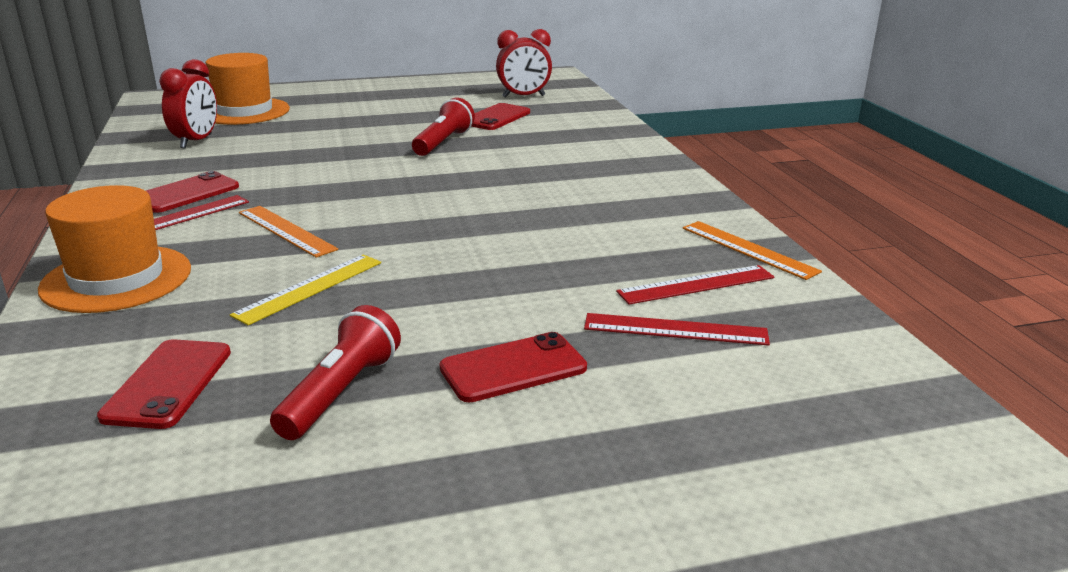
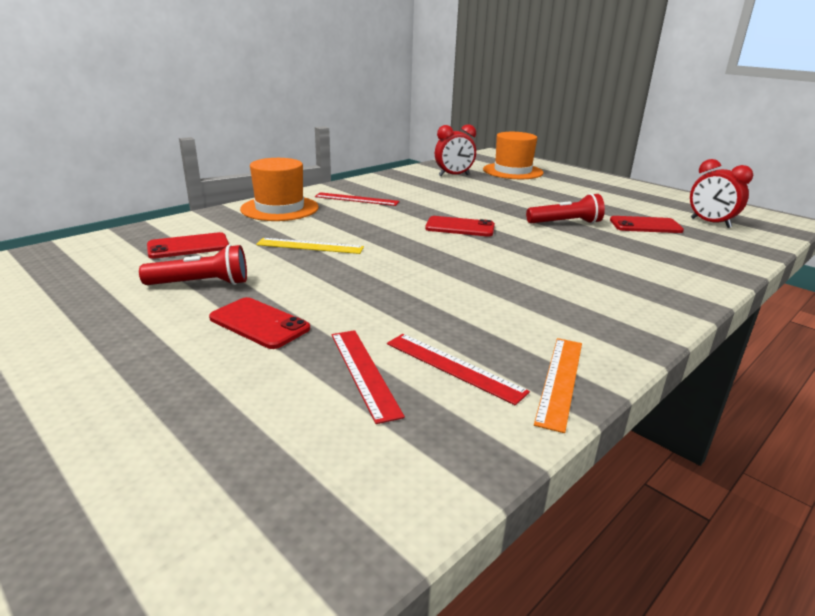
camera: 60 degrees right, 0 degrees up
red phone [146,171,239,213] -> red phone moved to [425,216,495,237]
orange ruler [239,206,338,258] -> none

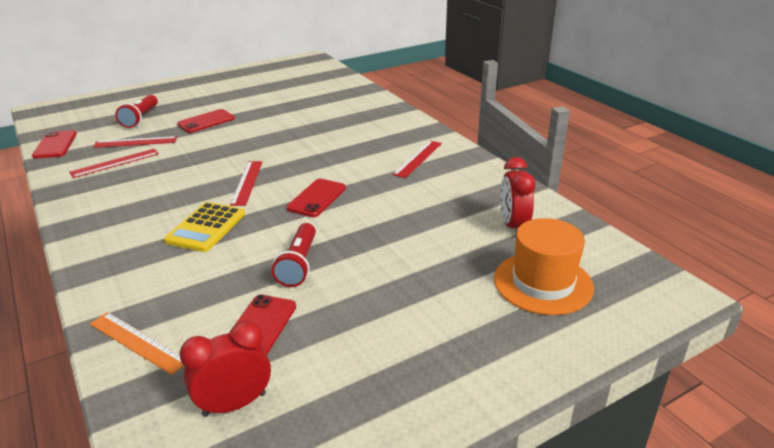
camera: 105 degrees right, 5 degrees up
red flashlight [139,245,247,285] -> red flashlight moved to [115,95,158,128]
red phone [147,232,229,259] -> red phone moved to [32,130,77,159]
orange hat [240,158,319,221] -> none
yellow ruler [256,238,364,254] -> none
orange ruler [534,338,582,433] -> orange ruler moved to [90,312,184,375]
none -> yellow calculator [164,202,245,252]
none -> red ruler [230,161,262,206]

